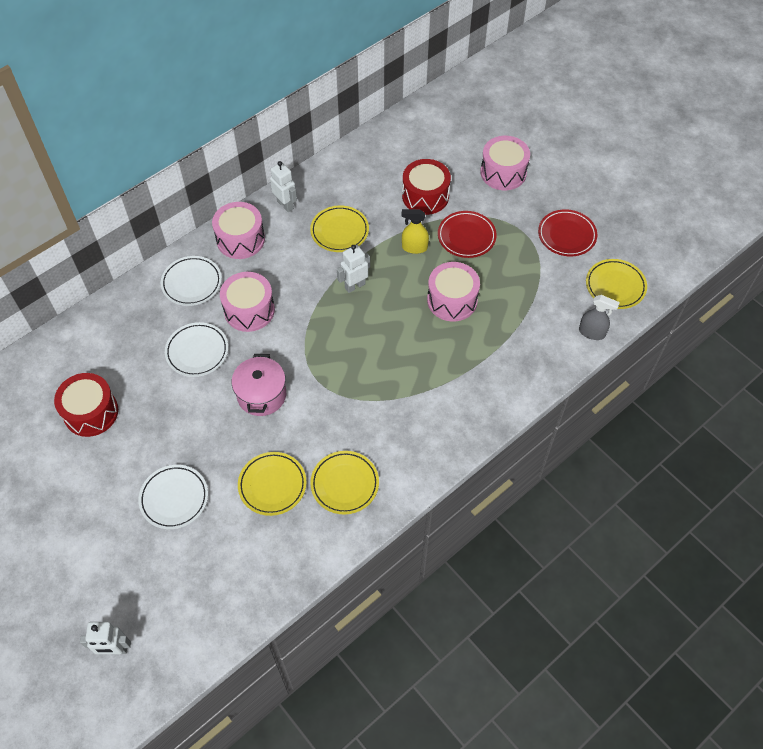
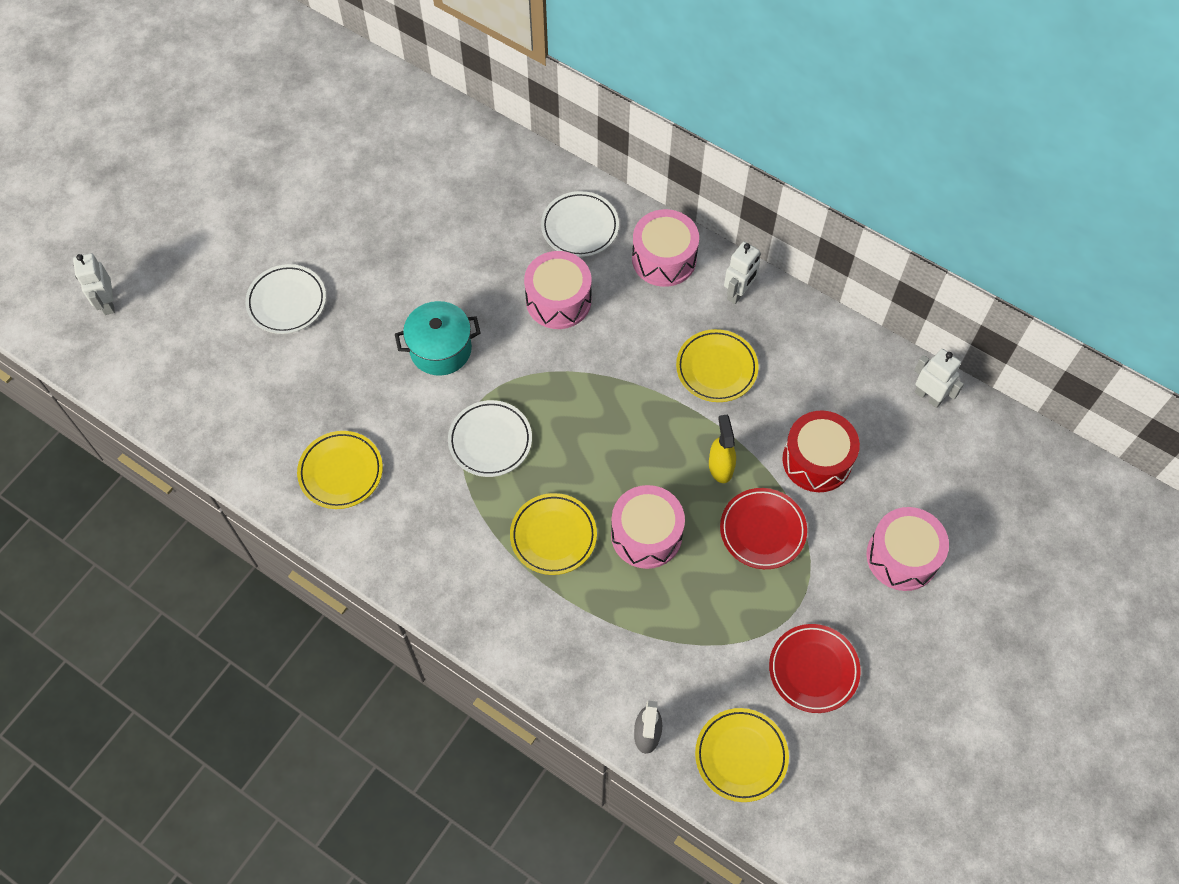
camera: 75 degrees right, 5 degrees up
red drum [54,373,118,437] -> none
white plate [165,322,228,377] -> white plate moved to [448,400,532,477]
pink pot [232,354,286,416] -> turquoise pot [395,301,481,376]
yellow plate [238,452,307,516] -> yellow plate moved to [510,493,597,575]
white robot [337,245,370,293] -> white robot moved to [914,349,964,408]

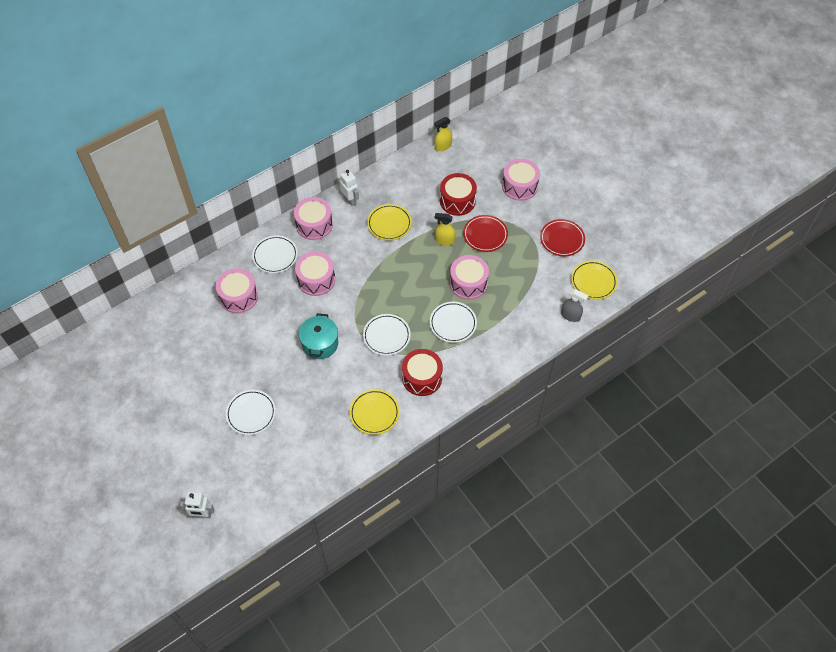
camera: 70 degrees left, 5 degrees down
yellow plate [510,493,597,575] -> white plate [430,302,477,343]
white robot [914,349,964,408] -> yellow spray bottle [434,117,452,151]
none -> pink drum [216,268,258,313]
none -> red drum [402,349,443,396]

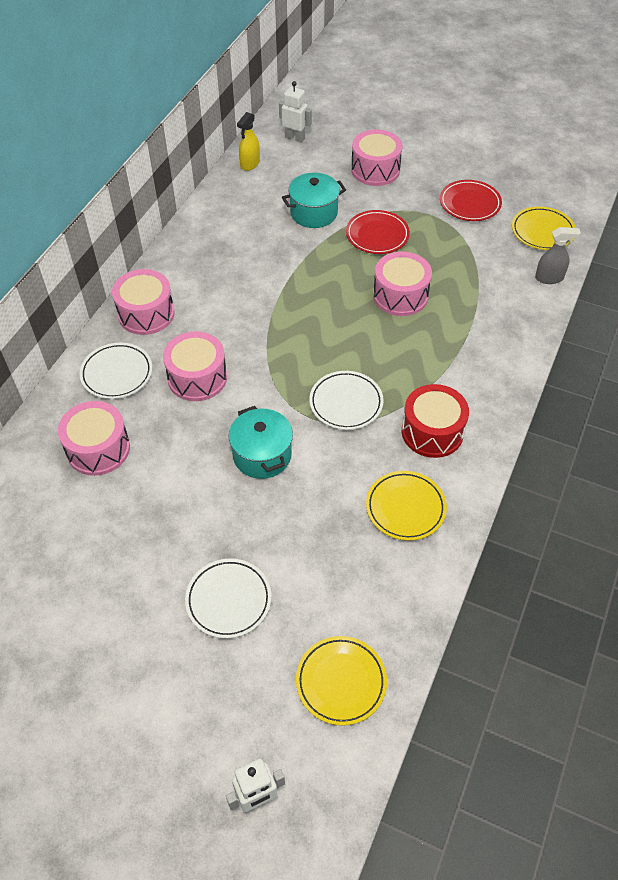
camera: 30 degrees left, 5 degrees down
white robot [340,170,359,206] -> white robot moved to [279,81,312,143]
yellow plate [367,204,412,241] -> yellow plate moved to [296,636,387,726]
white plate [430,302,477,343] -> none
yellow spray bottle [435,213,455,246] -> none
red drum [440,173,477,216] -> turquoise pot [282,173,346,228]

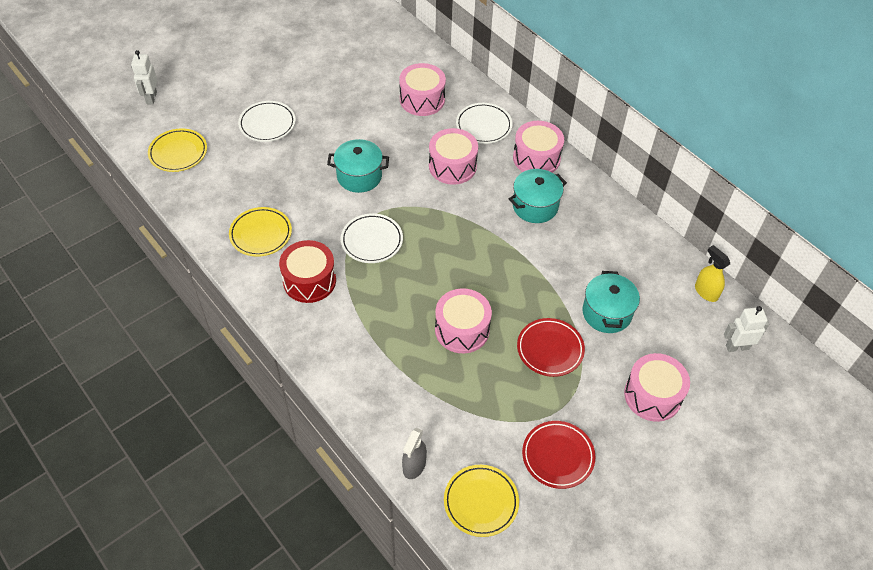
camera: 115 degrees right, 0 degrees up
white robot [279,81,312,143] -> white robot turned 150 degrees counterclockwise [724,306,769,352]
none -> turquoise pot [509,169,567,223]

